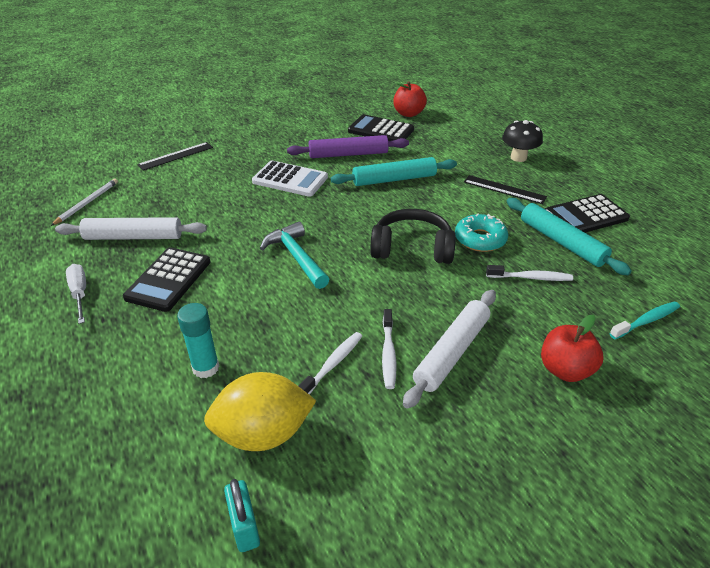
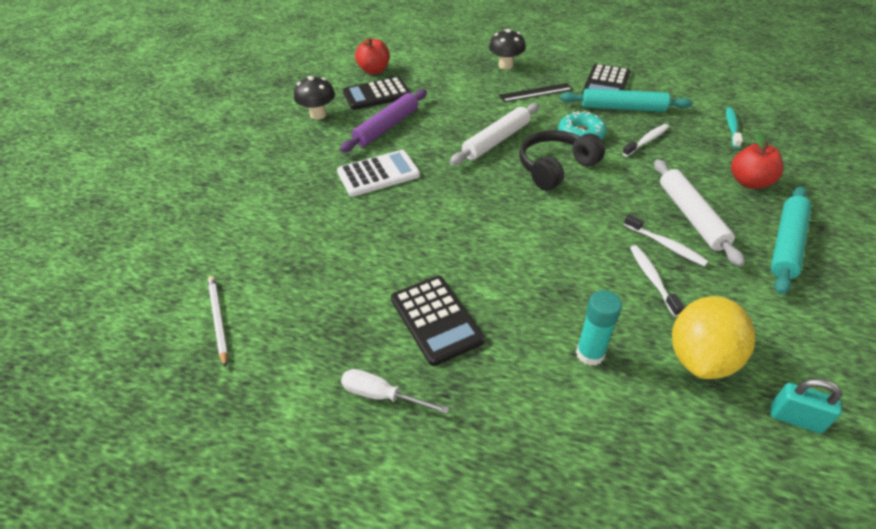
camera: 45 degrees left, 5 degrees up
white rolling pin [55,217,207,240] -> white rolling pin moved to [450,103,539,165]
black ruler [137,142,213,171] -> none
turquoise hammer [260,221,329,289] -> none
turquoise rolling pin [331,157,457,186] -> turquoise rolling pin moved to [771,186,811,295]
none -> black mushroom [294,76,335,120]

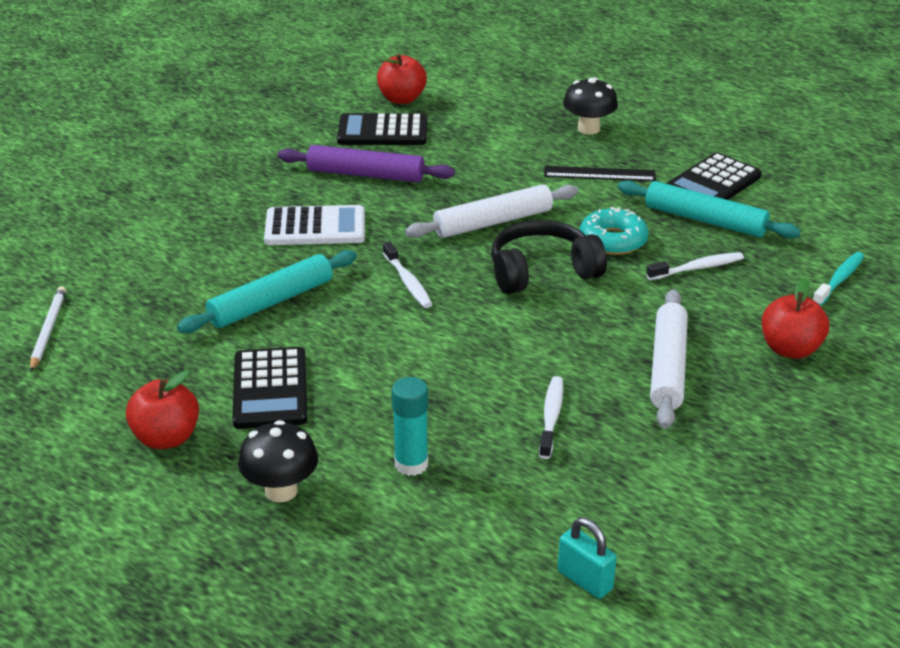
camera: 20 degrees right, 10 degrees down
black mushroom [294,76,335,120] -> black mushroom moved to [238,420,318,503]
purple rolling pin [340,89,427,153] -> purple rolling pin turned 45 degrees clockwise [278,145,455,182]
white screwdriver [341,369,449,414] -> red apple [126,370,199,449]
white toothbrush [624,214,708,266] -> white toothbrush moved to [383,241,433,308]
yellow lemon [672,296,756,379] -> none
turquoise rolling pin [771,186,811,295] -> turquoise rolling pin moved to [177,250,357,333]

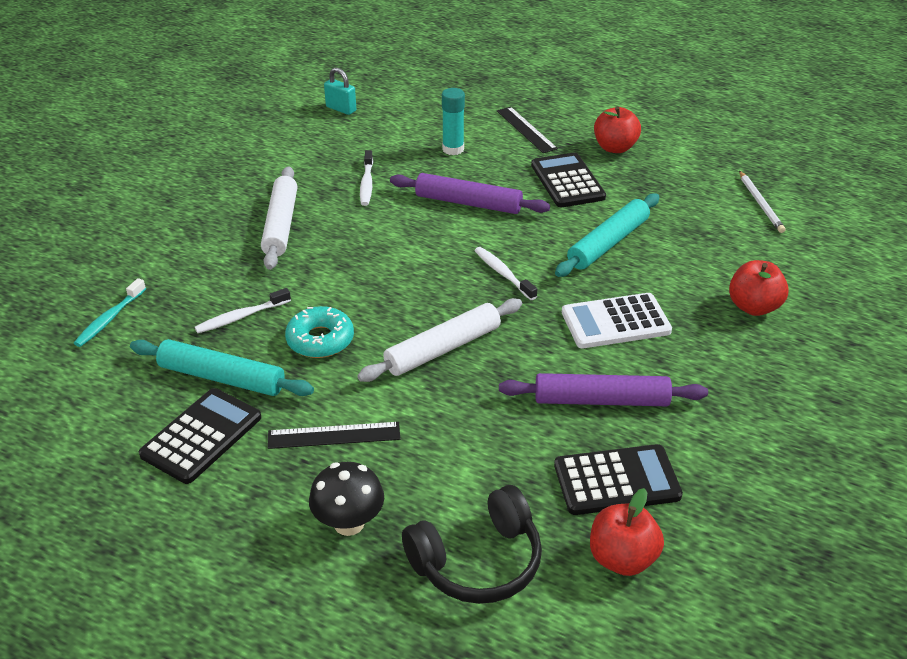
camera: 170 degrees right, 5 degrees up
black mushroom [238,420,318,503] -> black ruler [497,107,558,153]
black headphones [491,220,607,294] -> black headphones moved to [402,485,542,604]
red apple [762,278,829,359] -> red apple moved to [729,260,789,316]
none -> purple rolling pin [390,173,550,214]

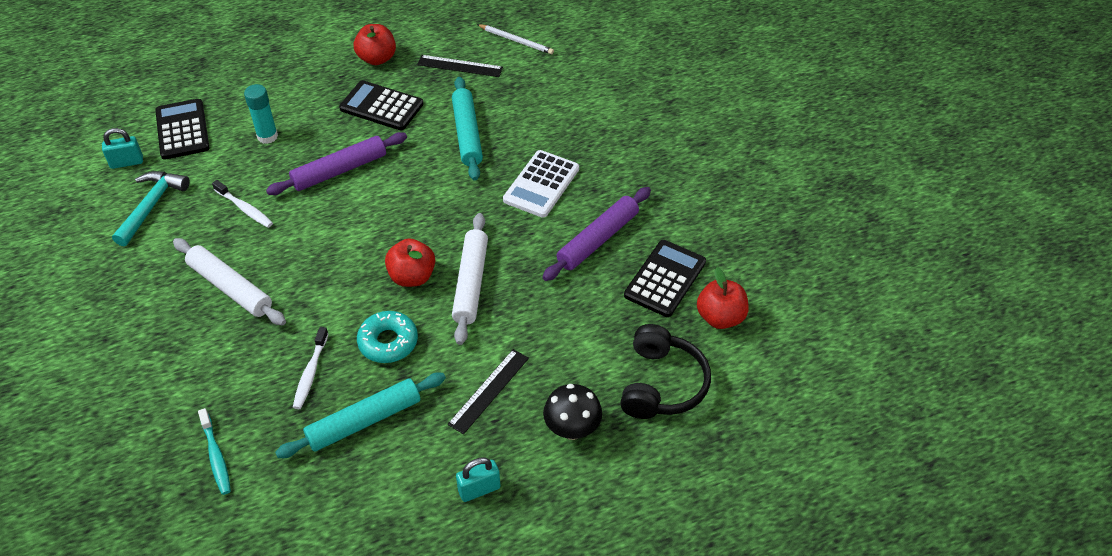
camera: 50 degrees left, 10 degrees up
black calculator [139,388,261,484] -> black calculator moved to [155,99,210,160]
white toothbrush [475,247,537,300] -> none
black ruler [497,107,558,153] -> black ruler moved to [417,55,503,77]
red apple [729,260,789,316] -> red apple moved to [385,238,435,287]
none -> turquoise hammer [112,171,190,246]
none -> turquoise padlock [456,457,501,502]

